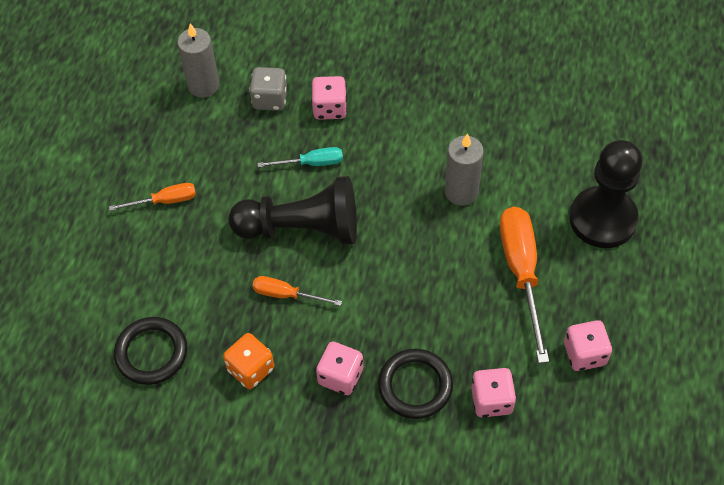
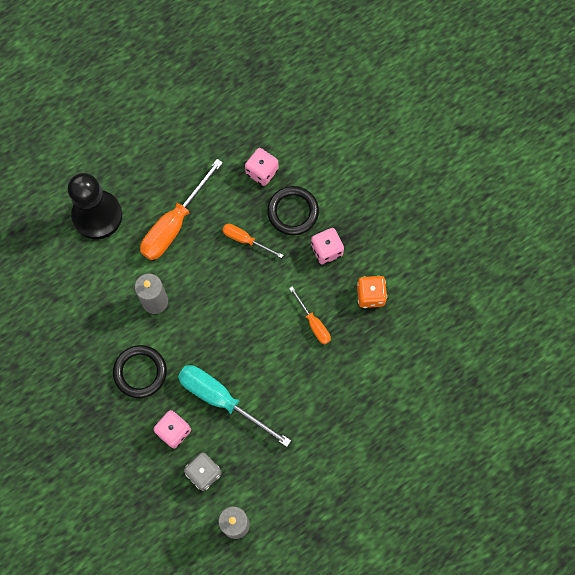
camera: 140 degrees left, 15 degrees up
orange screwdriver [109,183,196,211] -> orange screwdriver moved to [222,224,283,258]
black ring [114,317,188,385] -> black ring moved to [113,345,167,398]
black pawn [229,176,357,245] -> none
turquoise screwdriver [257,147,343,167] -> turquoise screwdriver [178,365,291,447], size x1.87
pink dice [564,320,612,371] -> none

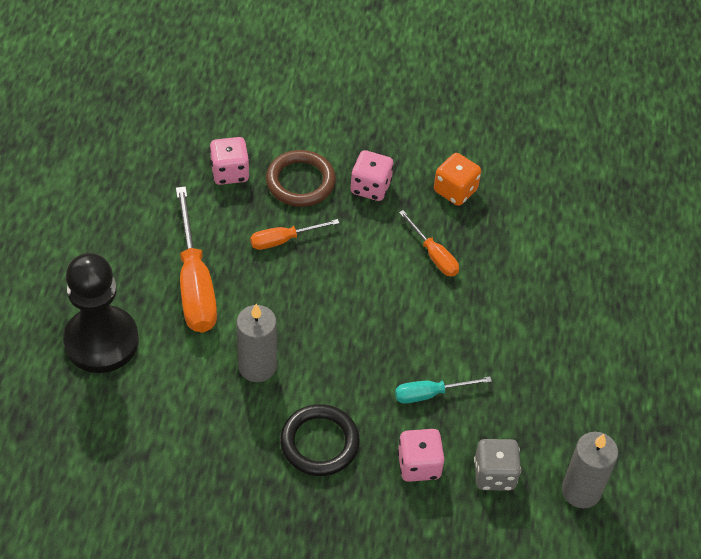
camera: 50 degrees left, 20 degrees down
turquoise screwdriver [178,365,291,447] -> turquoise screwdriver [395,376,492,403], size x0.53
black ring [267,186,319,235] -> brown ring [266,150,336,207]
orange screwdriver [289,287,331,345] -> orange screwdriver turned 45 degrees clockwise [399,210,459,277]

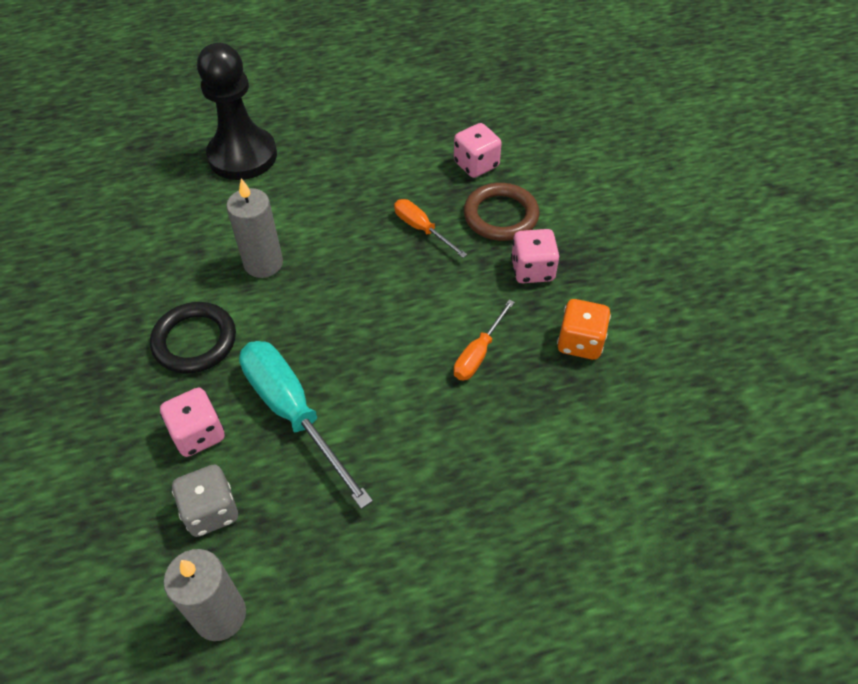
camera: 70 degrees right, 0 degrees up
orange screwdriver [176,186,217,333] -> none
turquoise screwdriver [395,376,492,403] -> turquoise screwdriver [239,341,373,509], size x1.87

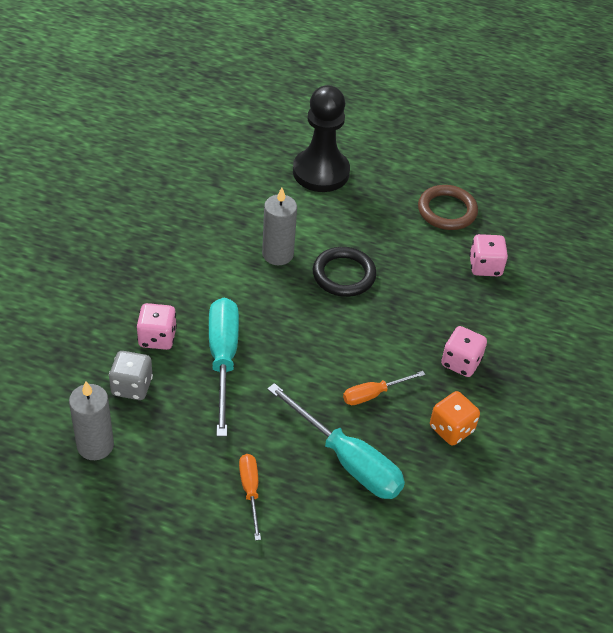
camera: 30 degrees right, 5 degrees down
black ring [150,302,236,374] -> black ring moved to [313,247,376,297]
orange screwdriver [394,199,467,258] -> orange screwdriver moved to [239,454,261,541]
brown ring [464,183,539,241] -> brown ring moved to [418,185,478,230]
none -> turquoise screwdriver [267,383,405,499]

